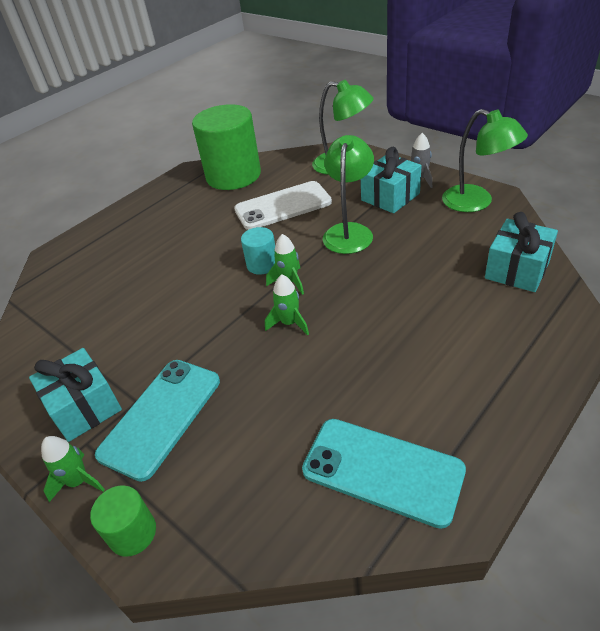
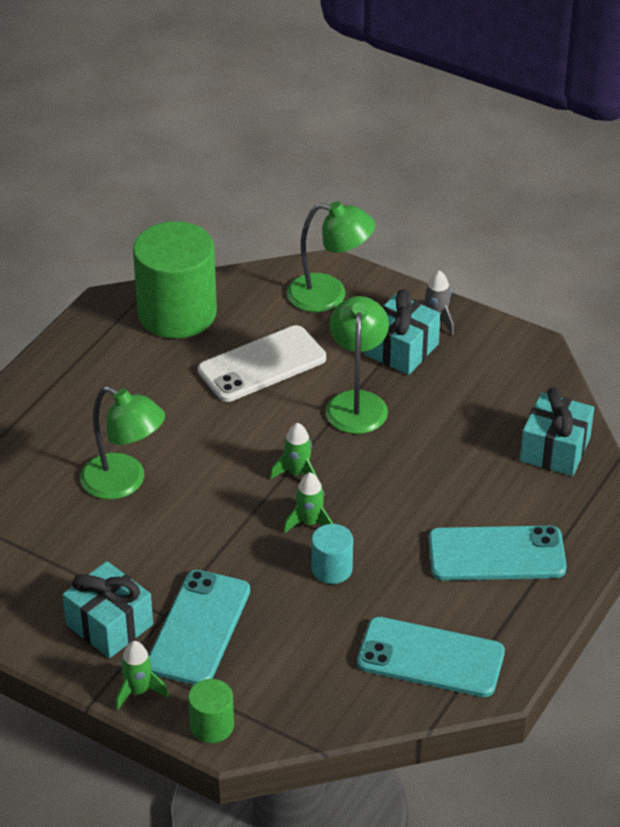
camera: 15 degrees left, 0 degrees up
turquoise cylinder [241,227,275,275] -> turquoise cylinder moved to [312,524,353,584]
green lamp [442,109,528,212] -> green lamp moved to [80,386,165,499]
none -> turquoise phone [429,526,567,580]

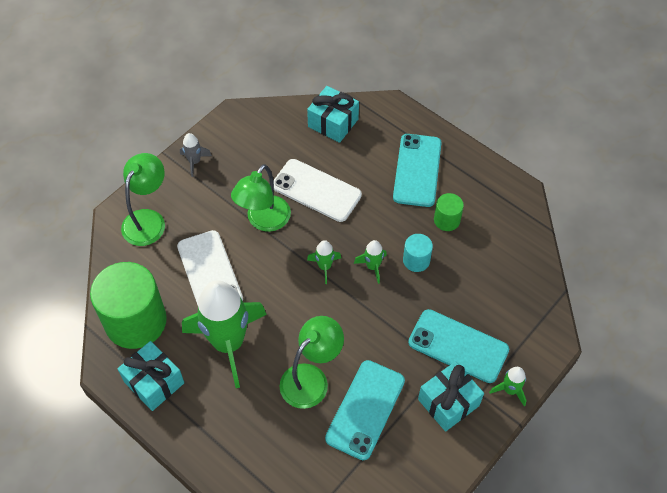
camera: 80 degrees left, 15 degrees up
green cylinder [188,679,234,743] -> green cylinder moved to [434,193,464,231]
green lamp [325,296,389,434] -> green lamp turned 75 degrees counterclockwise [231,164,291,232]
turquoise phone [357,617,505,697] -> turquoise phone moved to [325,360,405,460]
turquoise gift [365,289,441,375] -> turquoise gift moved to [117,341,184,411]
none -> green rocket [182,280,267,388]
none -> white phone [273,159,362,222]

